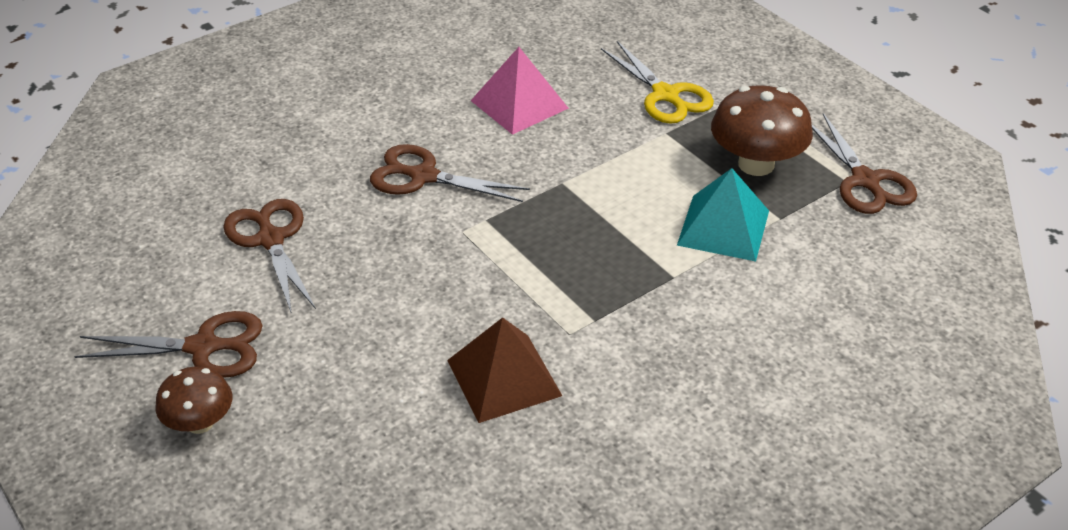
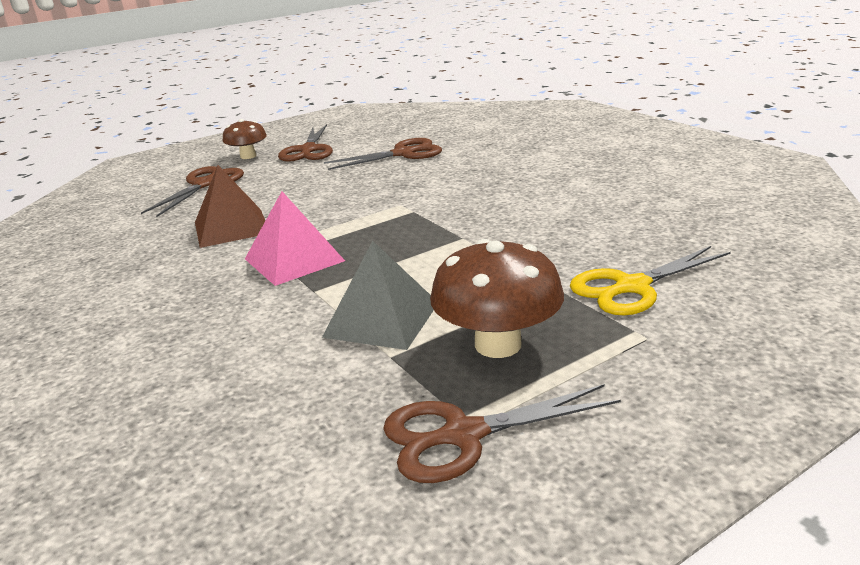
camera: 95 degrees right, 15 degrees down
brown scissors [370,144,530,202] -> brown scissors moved to [141,166,244,217]
pink pyramid [471,47,569,135] -> pink pyramid moved to [245,191,345,286]
turquoise pyramid [677,168,769,262] -> grey pyramid [322,241,434,350]

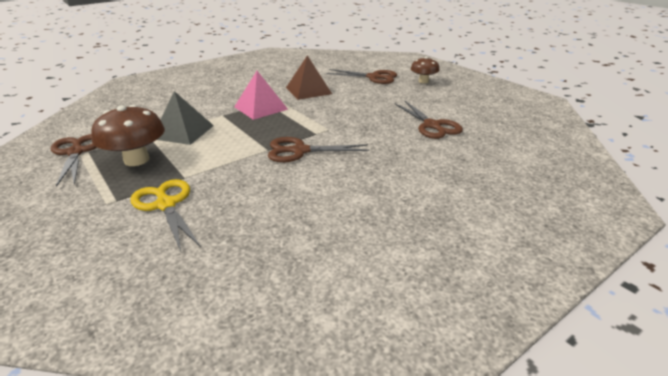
camera: 85 degrees right, 5 degrees up
brown scissors [278,124,333,162] -> brown scissors moved to [268,137,369,162]

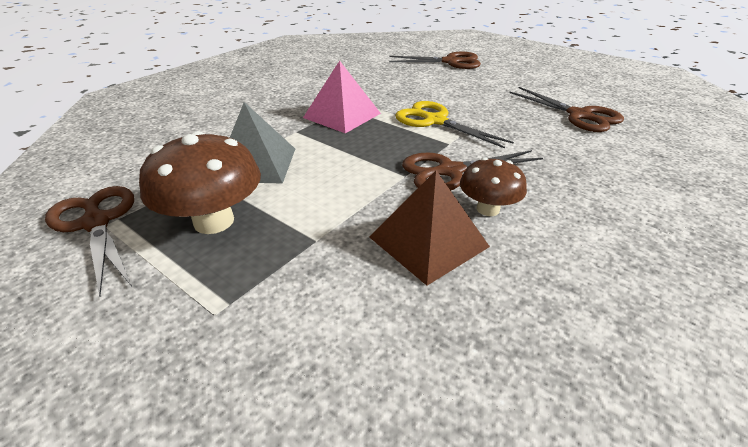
camera: 15 degrees left, 5 degrees up
yellow scissors [130,179,201,251] -> yellow scissors moved to [395,101,514,148]
brown pyramid [286,55,332,100] -> brown pyramid moved to [369,171,490,286]
brown mushroom [411,57,439,83] -> brown mushroom moved to [460,157,527,216]

